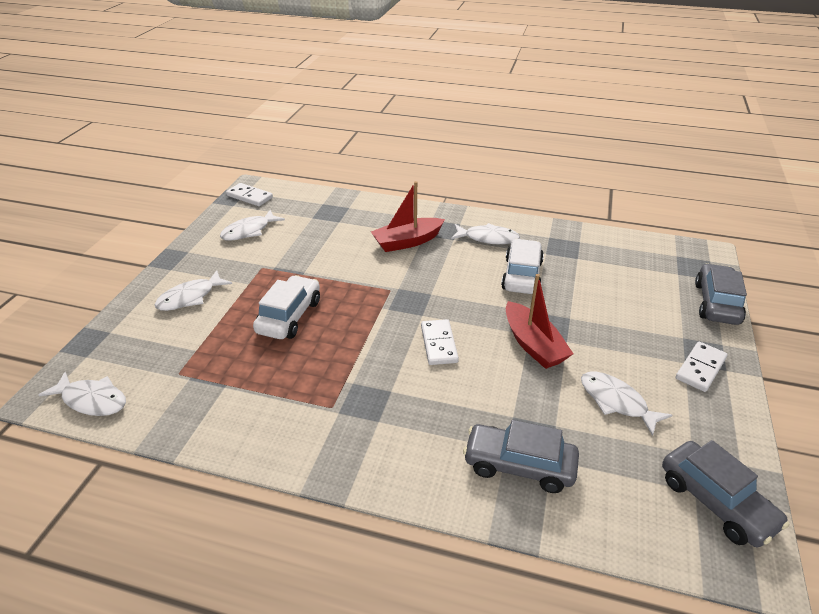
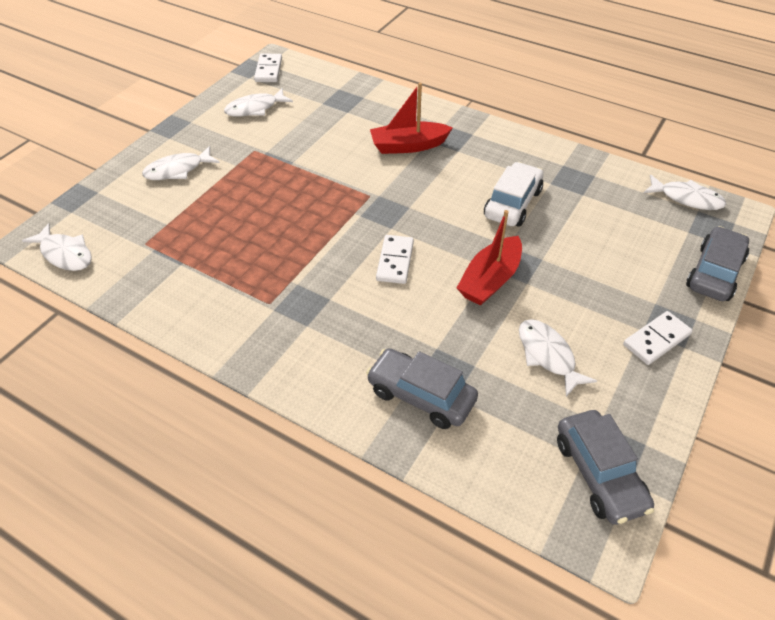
camera: 15 degrees right, 10 degrees up
white domino [226,183,273,206] -> white domino turned 45 degrees clockwise [254,54,282,82]
white car [253,275,320,339] -> none
white fish [451,223,520,244] -> white fish moved to [643,175,726,210]
red boat [506,274,573,369] -> red boat turned 45 degrees clockwise [457,210,522,306]

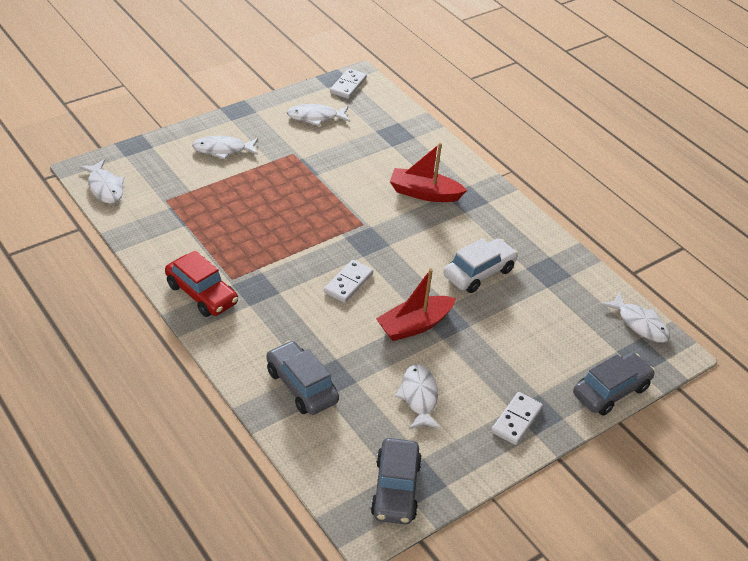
camera: 20 degrees right, 5 degrees down
white domino [623,311,693,365] -> white domino turned 45 degrees counterclockwise [491,392,543,445]
none -> red car [165,250,238,317]

